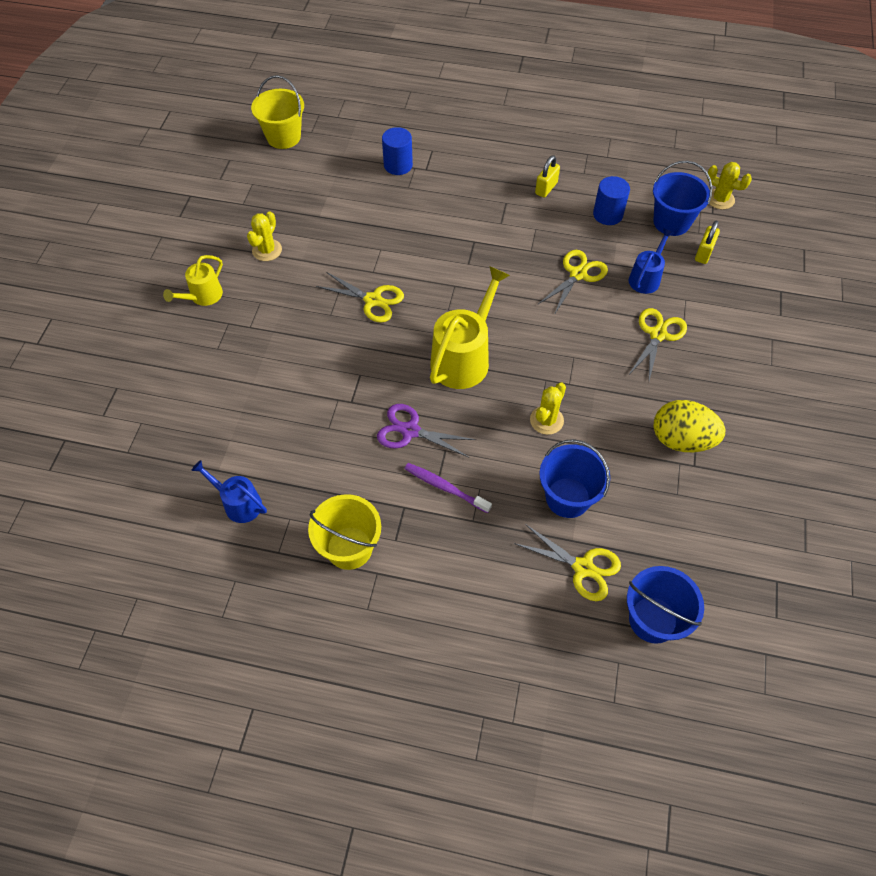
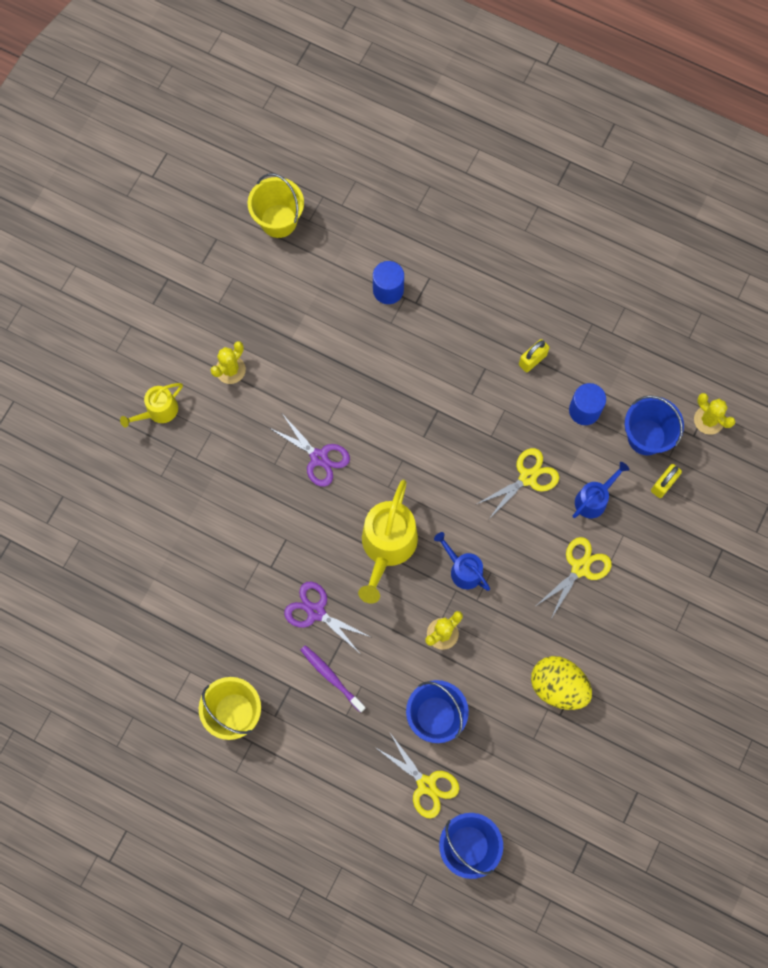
camera: 15 degrees right, 15 degrees up
blue watering can [191,460,267,523] -> blue watering can moved to [434,532,490,591]
yellow scissors [316,272,404,323] -> purple scissors [268,415,350,487]
yellow watering can [430,266,510,389] -> yellow watering can turned 150 degrees clockwise [358,480,418,604]

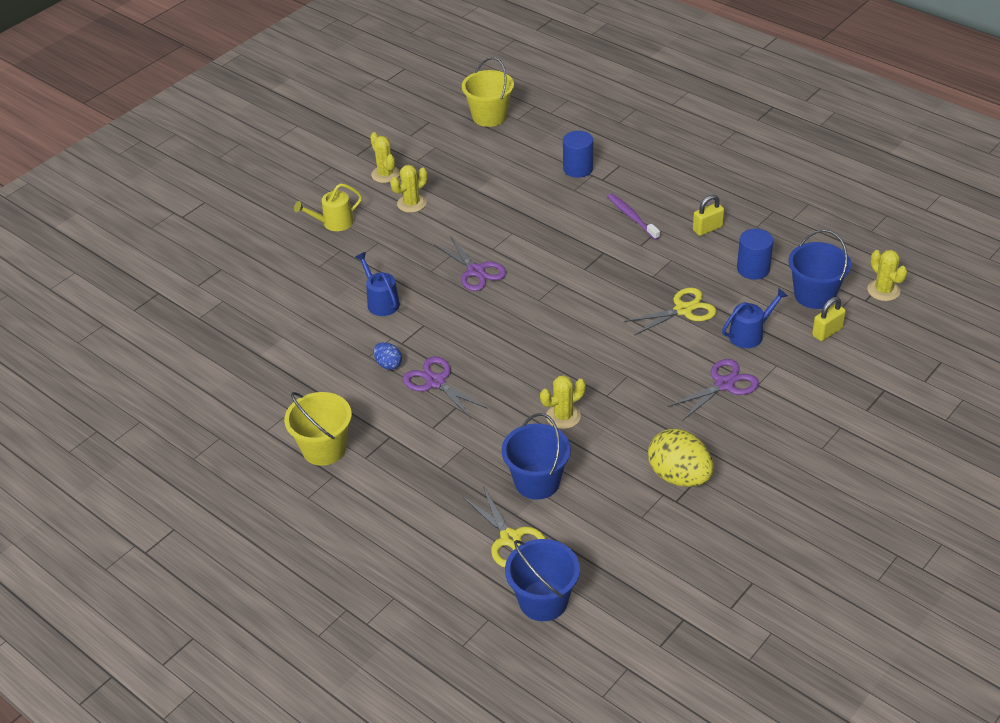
camera: 15 degrees right, 30 degrees down
purple toothbrush [300,645,366,713] -> purple toothbrush moved to [607,193,660,240]
yellow watering can [358,480,418,604] -> none
blue watering can [434,532,490,591] -> blue watering can moved to [355,252,400,316]
yellow scissors [536,537,612,619] -> purple scissors [668,359,759,420]
none -> yellow cactus [370,132,400,183]
none -> blue egg [374,342,402,370]

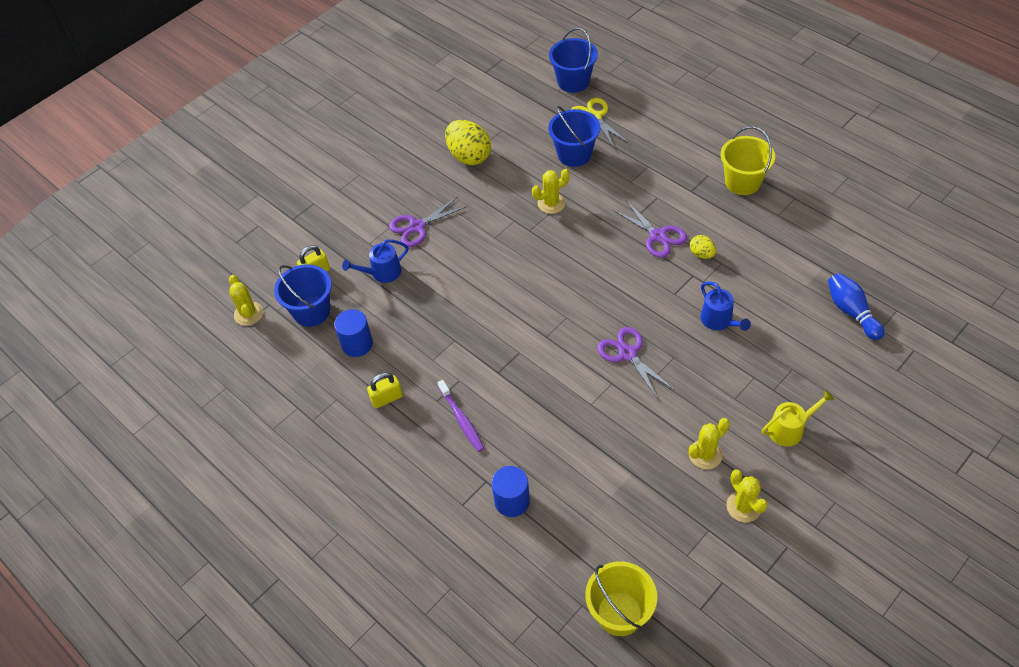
camera: 175 degrees left, 10 degrees up
blue egg [374,342,402,370] -> yellow egg [690,235,716,259]
yellow scissors [624,287,716,336] -> none
none -> blue bowling pin [828,273,884,340]

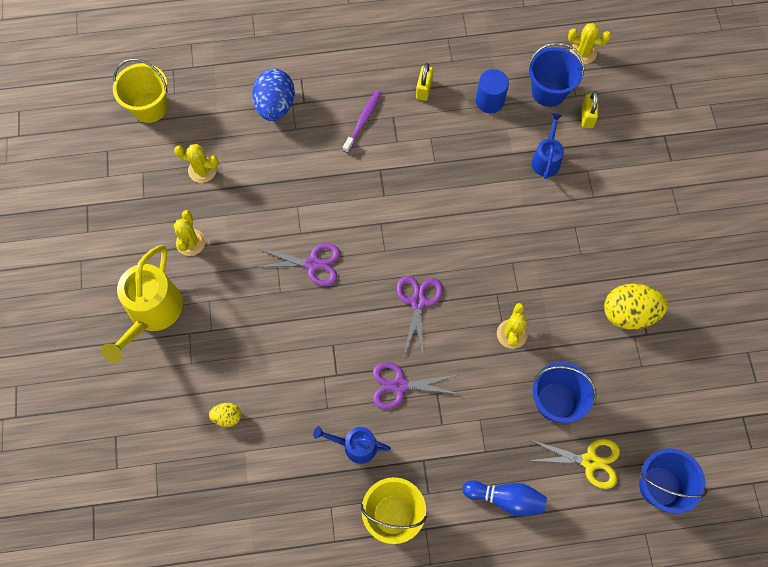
camera: 125 degrees right, 15 degrees up
purple scissors [389,196,467,247] -> purple scissors moved to [397,276,443,357]
purple toothbrush [438,380,484,452] -> purple toothbrush turned 105 degrees clockwise [343,90,382,153]
blue cylinder [491,466,530,517] -> blue egg [252,69,295,121]
yellow egg [690,235,716,259] -> yellow egg moved to [209,403,241,427]
blue watering can [701,282,751,331] -> blue watering can moved to [313,426,391,464]
yellow cactus [726,470,768,522] -> yellow cactus moved to [174,144,219,183]
yellow watering can [762,390,835,447] -> yellow watering can [101,245,183,363], size x1.76
blue bowling pin [828,273,884,340] -> blue bowling pin moved to [463,480,547,516]

